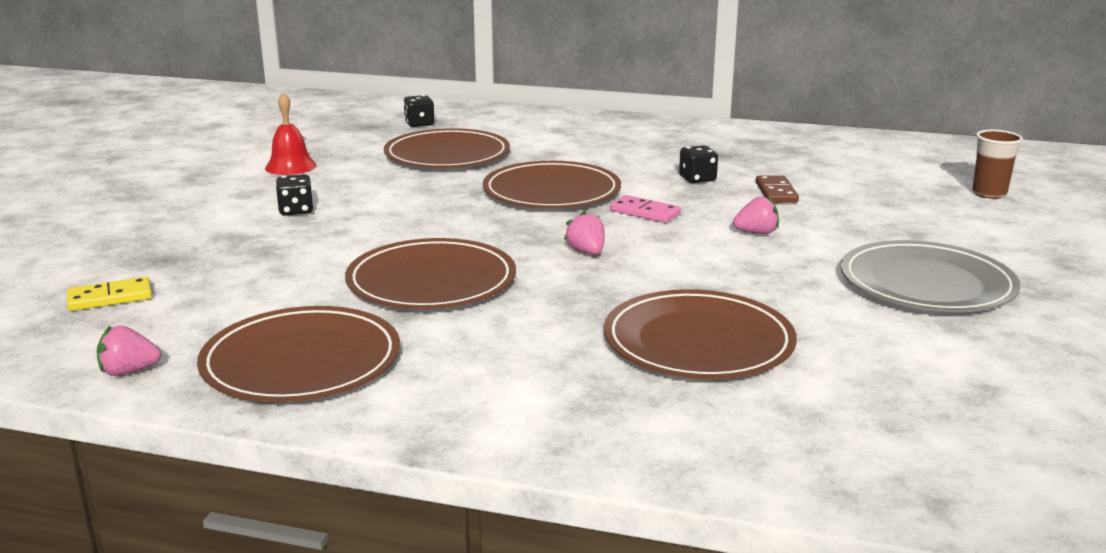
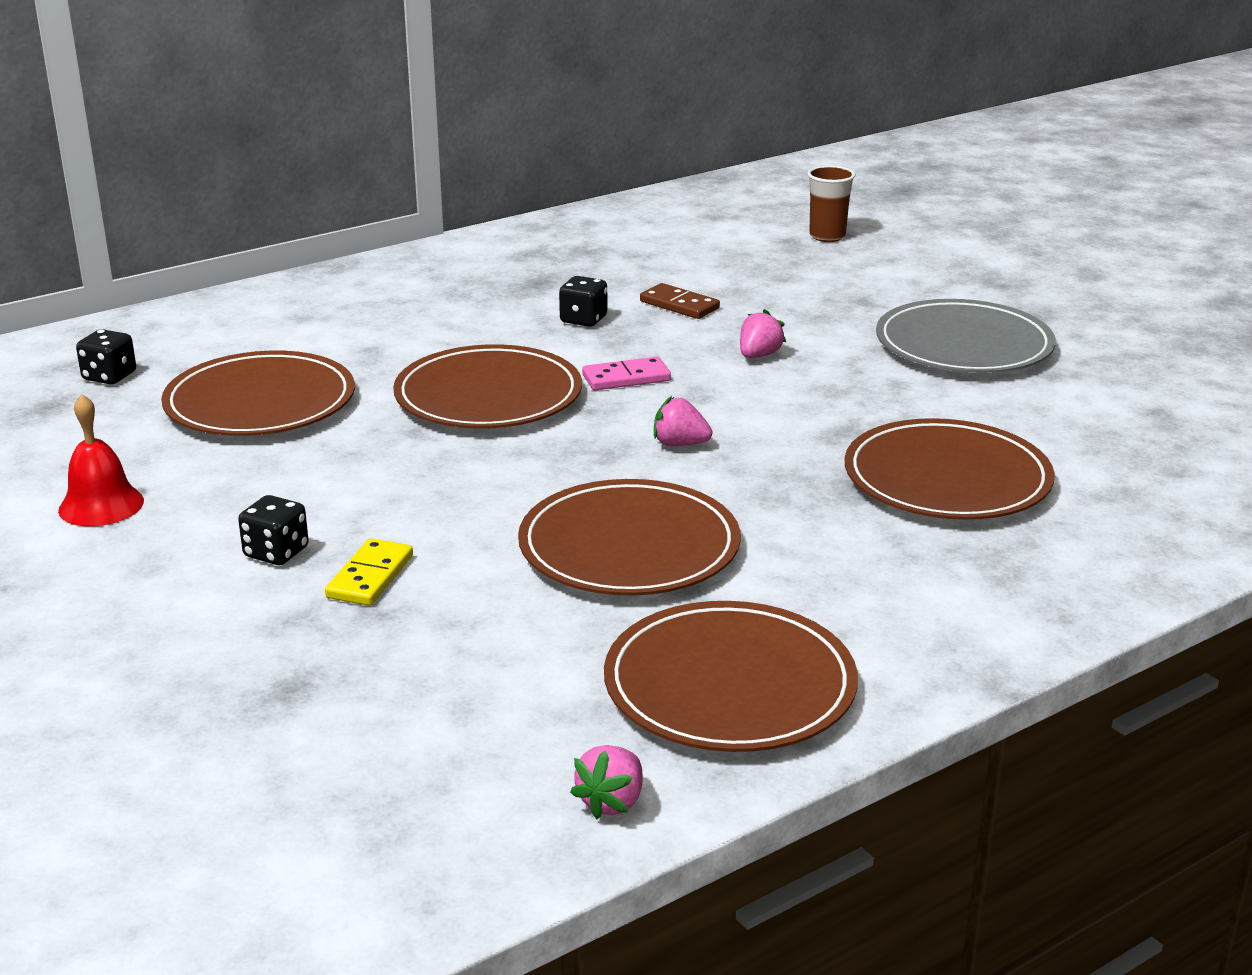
camera: 50 degrees left, 5 degrees up
yellow domino [67,277,152,311] -> yellow domino moved to [325,538,413,606]

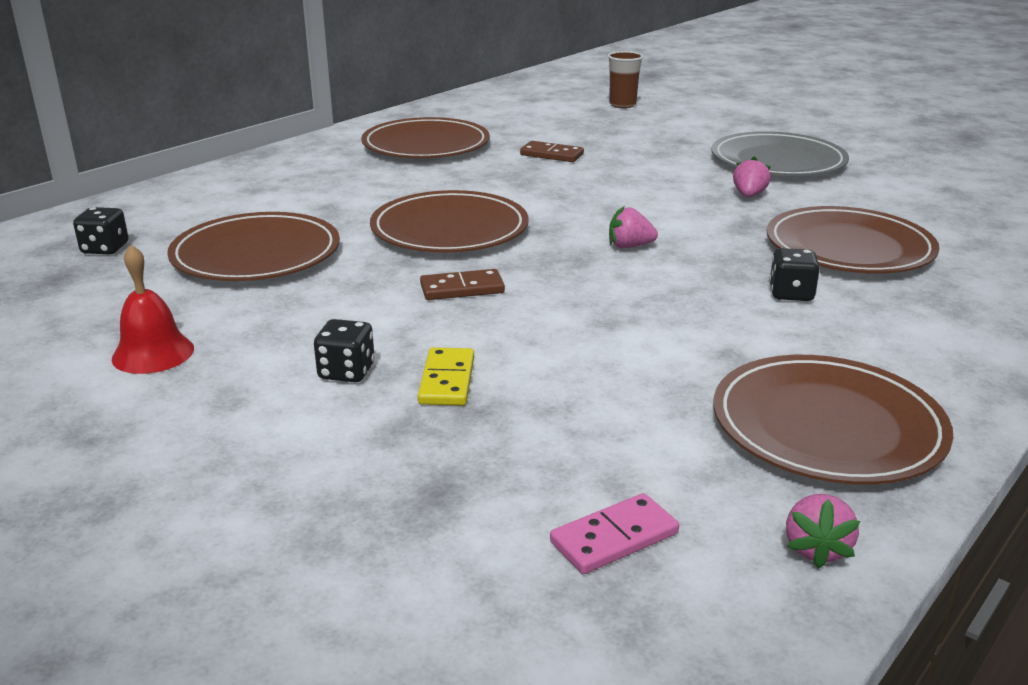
camera: 15 degrees left, 0 degrees up
brown plate [518,479,741,596] -> brown plate moved to [361,117,490,158]
black dice [559,276,607,327] -> black dice moved to [769,248,820,301]
pink domino [582,357,671,390] -> pink domino moved to [550,493,679,574]
pink strawberry [740,309,786,358] -> pink strawberry moved to [733,156,771,197]
none -> brown domino [420,269,505,300]

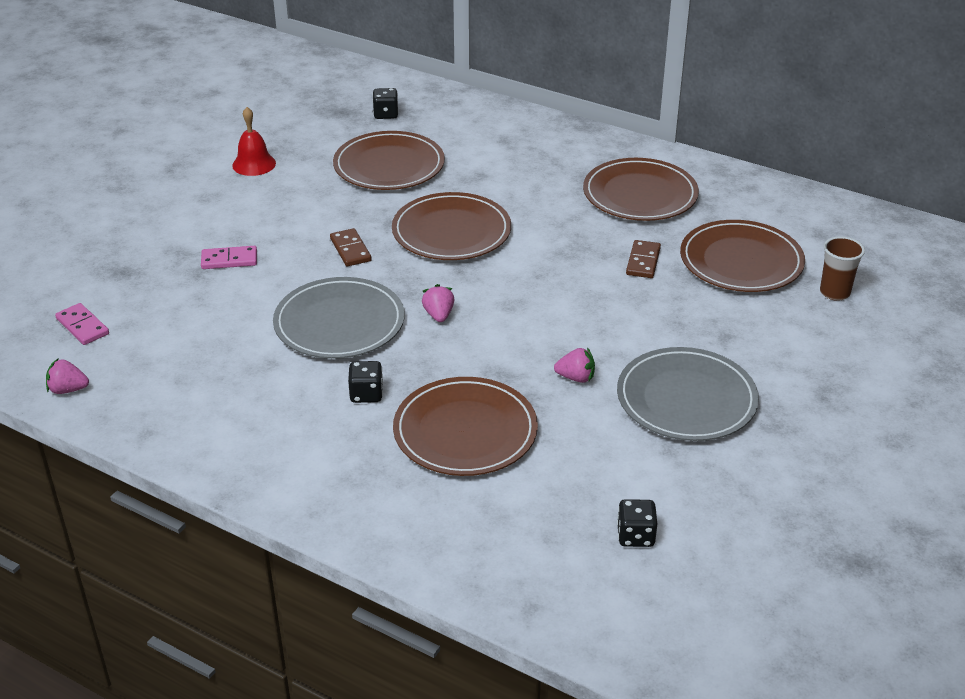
camera: 80 degrees right, 10 degrees up
black dice [314,319,375,382] -> black dice moved to [617,499,657,547]
yellow domino [418,347,474,406] -> pink domino [201,246,257,269]
brown plate [714,355,953,485] -> brown plate moved to [680,220,805,292]
none -> grey plate [273,277,405,359]

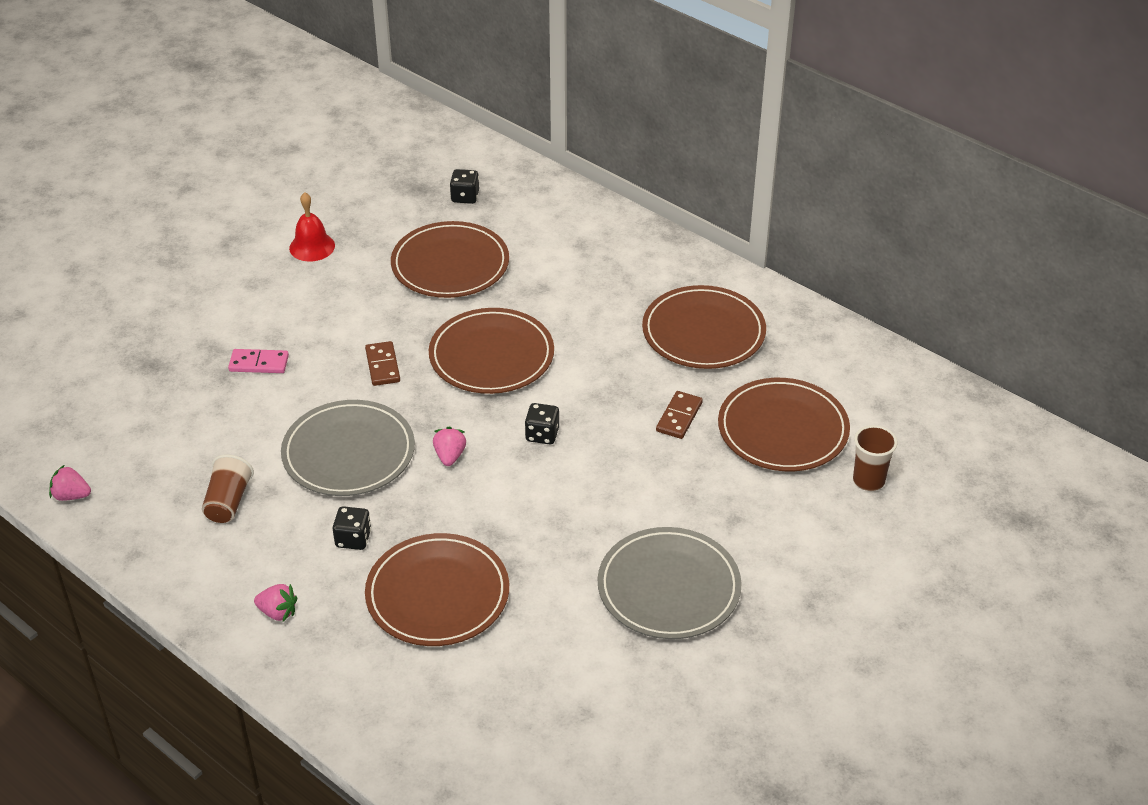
camera: 10 degrees right, 5 degrees up
pink domino [55,303,109,345] -> none
pink strawberry [554,347,595,383] -> pink strawberry moved to [254,584,297,622]
black dice [617,499,657,547] -> black dice moved to [525,403,559,444]
none -> brown cup [202,454,254,523]

